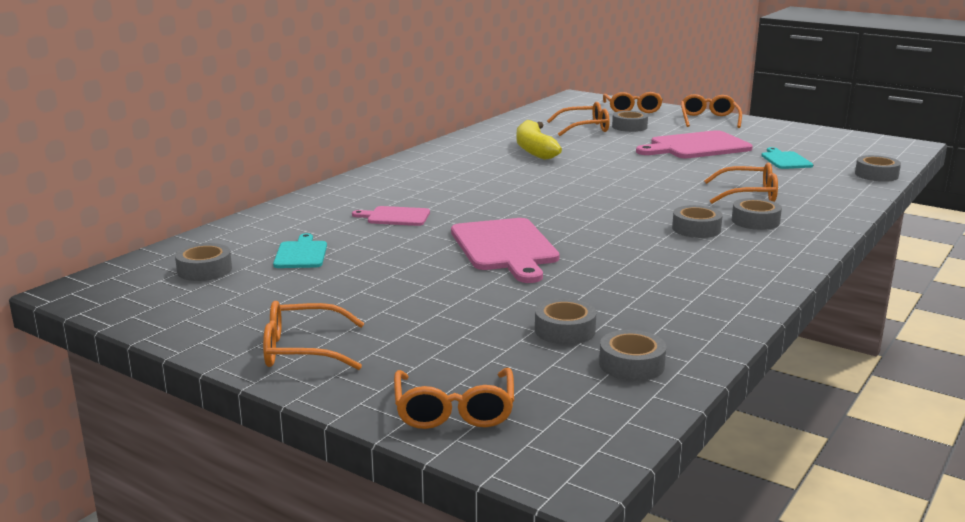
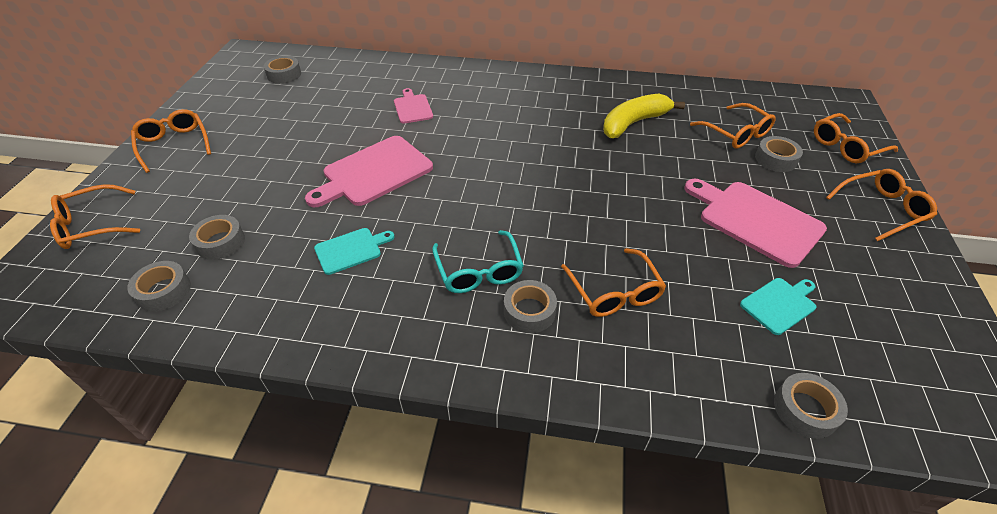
camera: 65 degrees right, 25 degrees up
turquoise cutting board [273,233,327,268] -> turquoise cutting board moved to [314,228,395,275]
grey tape [672,205,723,238] -> turquoise glasses [432,230,524,293]

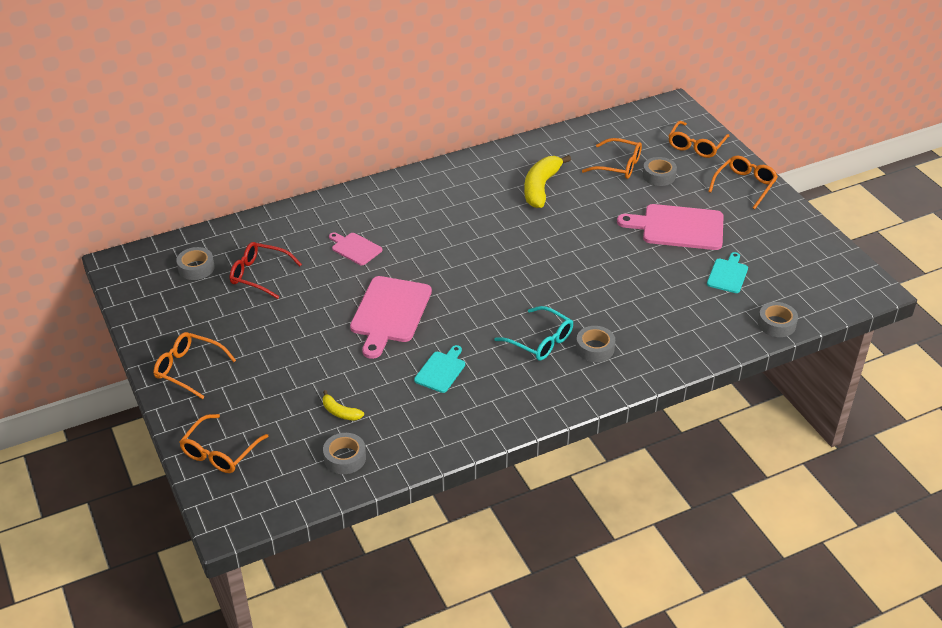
camera: 35 degrees left, 5 degrees down
grey tape [189,215,245,260] -> yellow banana [323,390,364,421]
orange glasses [561,248,666,317] -> none
none -> red glasses [229,242,302,299]

